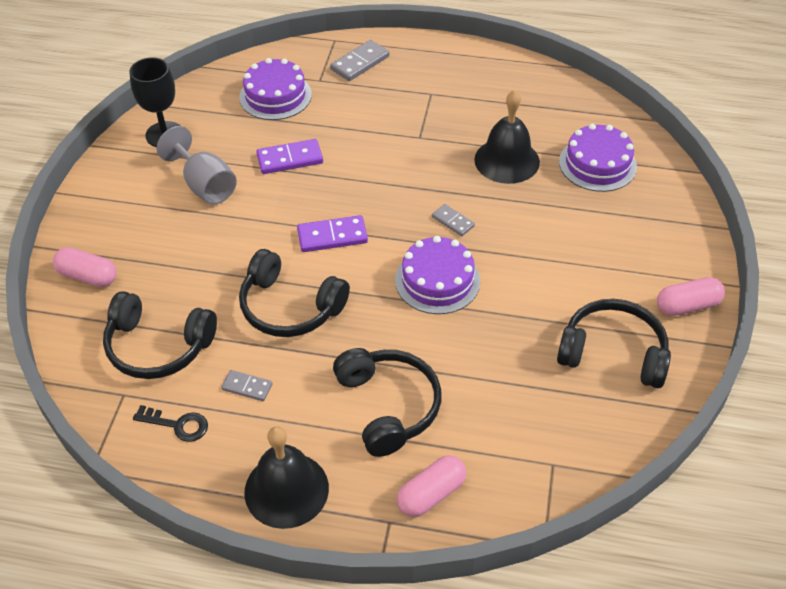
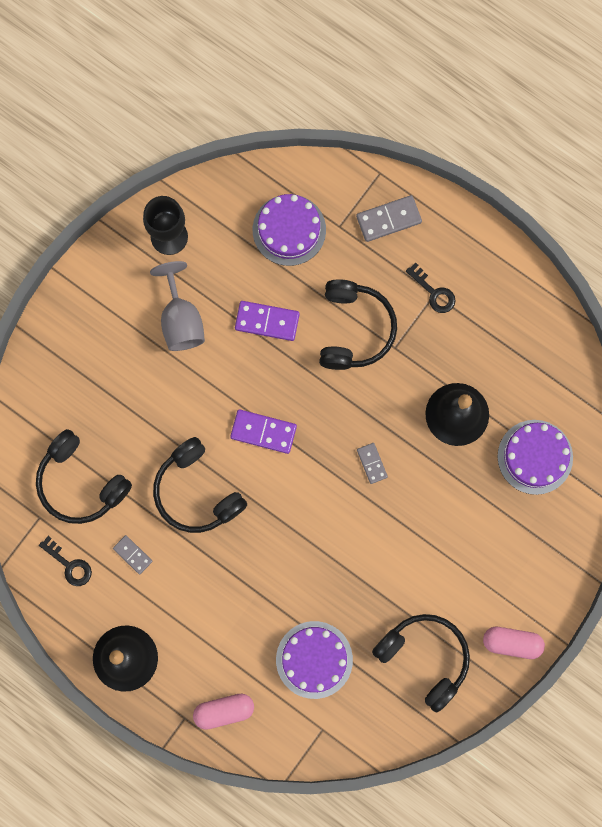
camera: 25 degrees right, 30 degrees up
pink capsule [53,247,117,287] -> none
black headphones [333,348,441,457] -> black headphones moved to [319,279,397,370]
purple cake [395,236,480,314] -> purple cake moved to [276,621,353,699]
none -> black key [406,262,456,313]

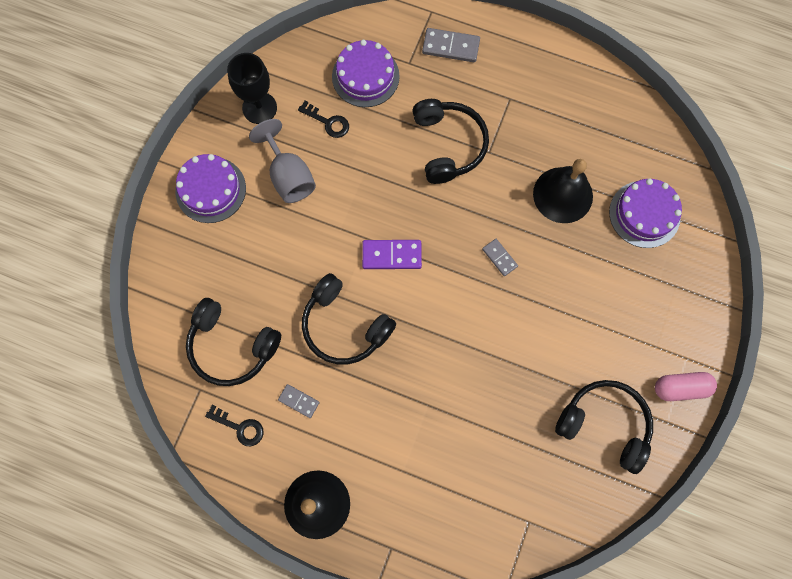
camera: 15 degrees left, 5 degrees down
pink capsule [193,694,254,730] -> none
purple domino [235,301,300,341] -> none
purple cake [276,621,353,699] -> purple cake moved to [175,154,246,223]
grey domino [356,195,422,242] -> grey domino turned 45 degrees clockwise [422,28,480,62]
black key [406,262,456,313] -> black key moved to [298,101,349,138]

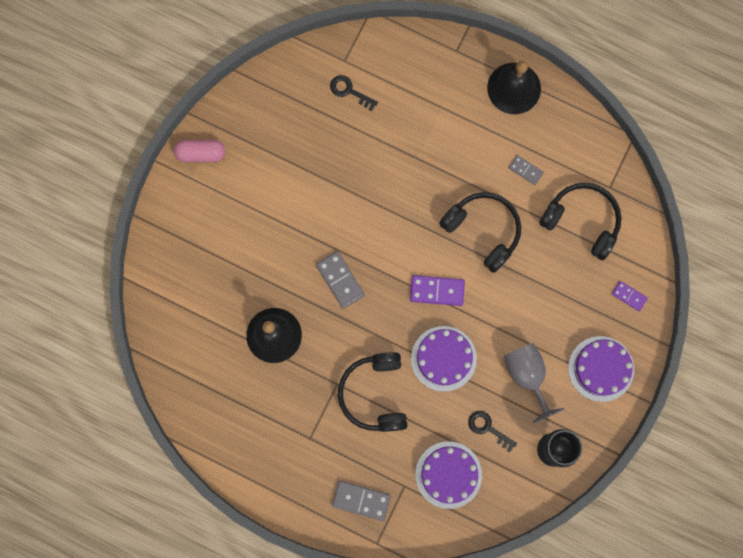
camera: 175 degrees left, 5 degrees up
black key [205,405,264,446] -> black key moved to [330,75,378,111]
grey domino [482,239,518,276] -> grey domino [316,251,365,309], size x1.63
black headphones [555,380,653,474] -> none
purple cake [609,178,682,248] -> purple cake moved to [411,326,477,392]
none -> purple domino [612,281,648,311]

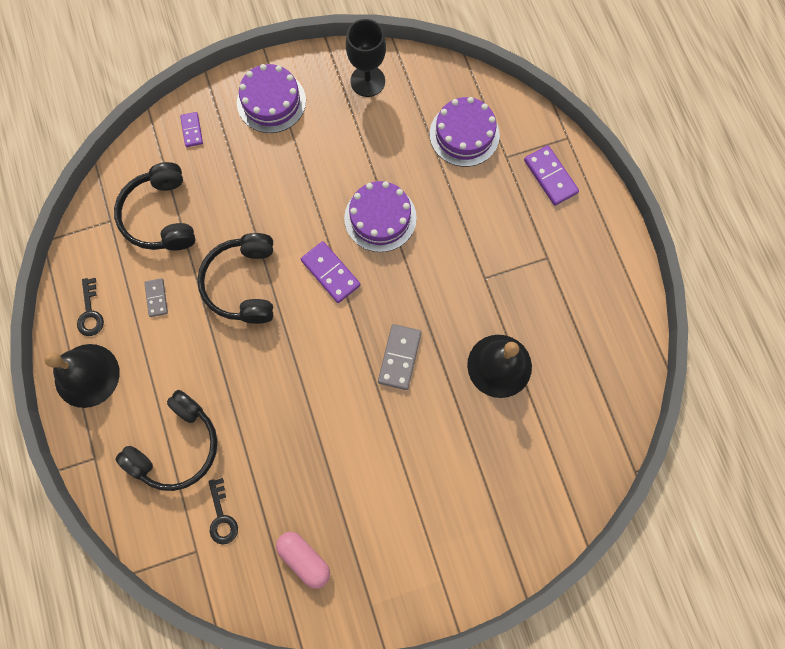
camera: 135 degrees left, 5 degrees down
pink capsule [174,140,225,162] -> pink capsule moved to [276,532,330,589]
grey domino [332,481,391,521] -> purple domino [524,145,579,206]
black headphones [338,352,408,432] -> black headphones moved to [115,390,217,491]
black key [468,411,517,453] -> black key moved to [77,278,104,336]
grey goblet [504,343,564,423] -> none

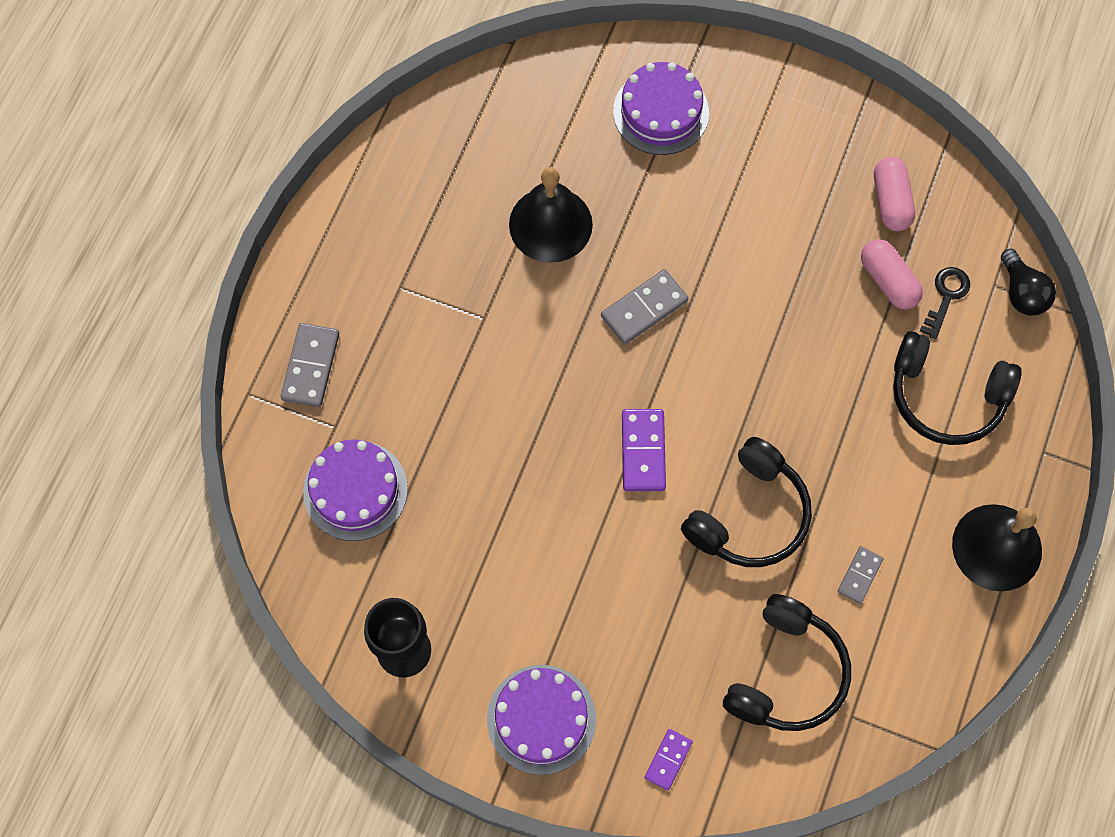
camera: 140 degrees left, 5 degrees down
black key [77,278,104,336] -> none
black headphones [115,390,217,491] -> black headphones turned 150 degrees counterclockwise [893,331,1022,445]
purple cake [344,181,417,252] -> purple cake moved to [613,62,709,155]
purple domino [524,145,579,206] -> grey domino [280,323,339,407]
none -> pink capsule [861,239,923,310]
none -> black light bulb [1001,249,1056,316]

